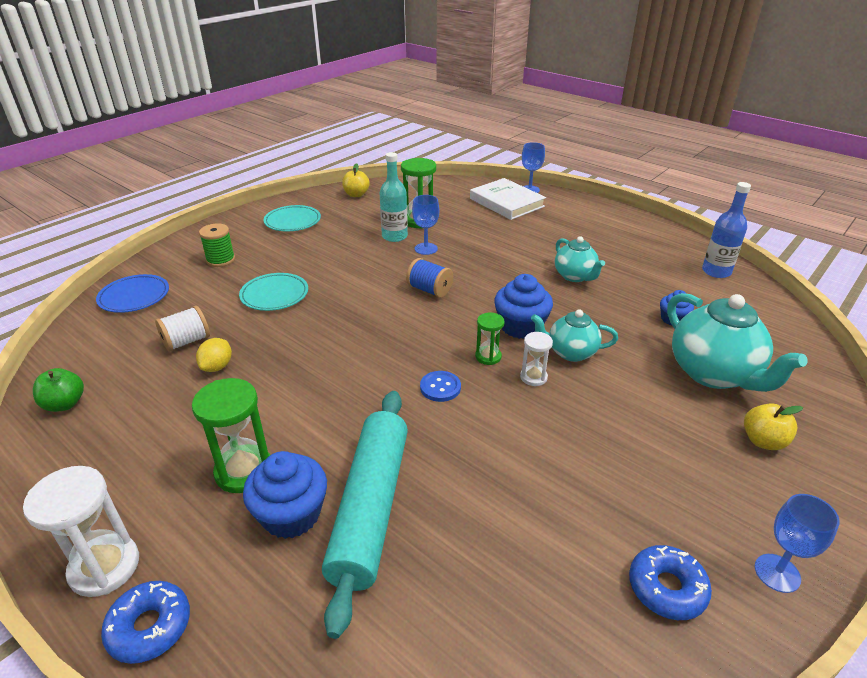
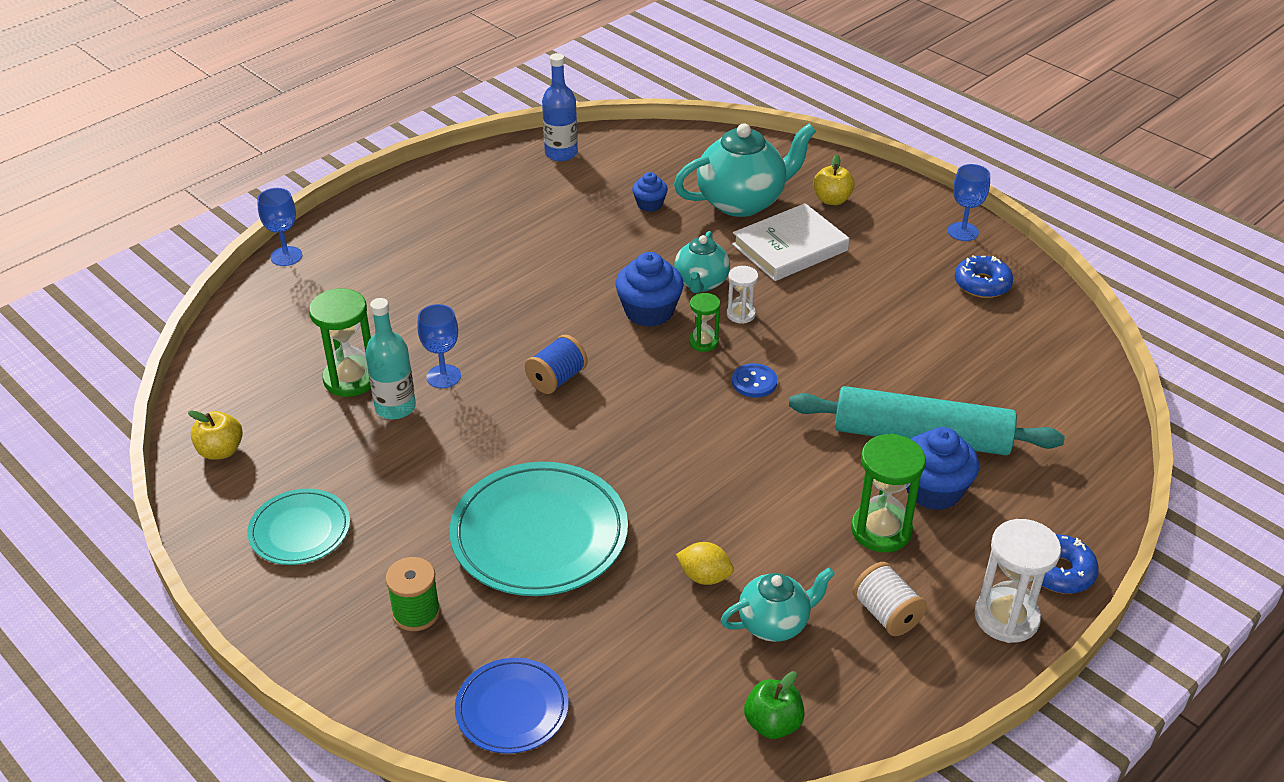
camera: 85 degrees left, 5 degrees up
white spool [155,306,210,352] -> white spool moved to [853,562,927,636]
turquoise plate [239,273,308,311] -> turquoise plate [450,462,628,596], size x1.75
white book [470,178,546,220] -> white book moved to [732,203,849,281]
turquoise teapot [555,236,605,282] -> turquoise teapot moved to [720,568,835,642]

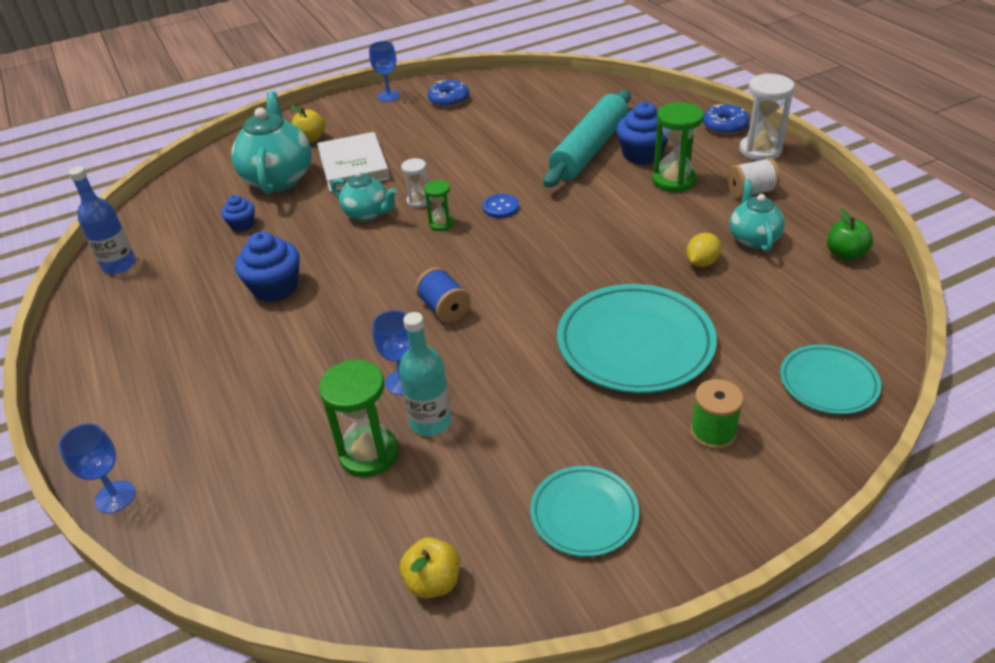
camera: 70 degrees left, 0 degrees up
blue plate [455,658,569,754] -> turquoise plate [780,344,881,414]
blue cupcake [615,252,684,327] -> blue cupcake moved to [235,232,300,302]

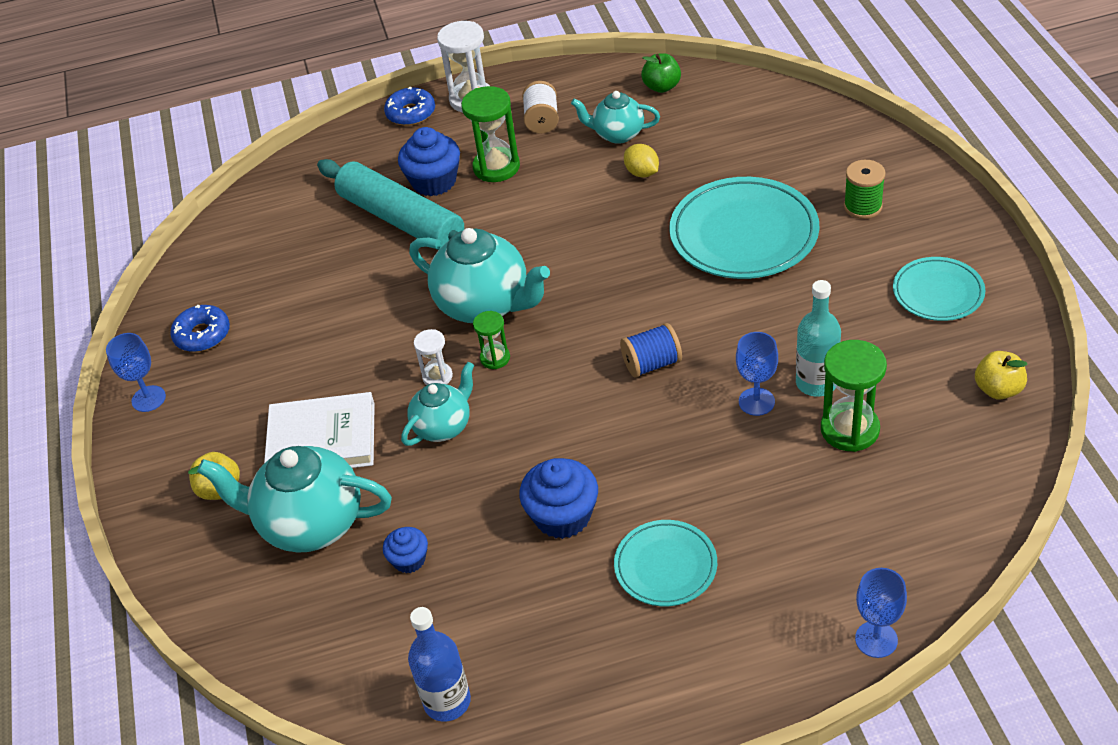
camera: 75 degrees left, 5 degrees up
blue button [483,194,519,218] -> turquoise teapot [409,228,550,323]
turquoise plate [780,344,881,414] -> turquoise plate moved to [614,520,717,606]

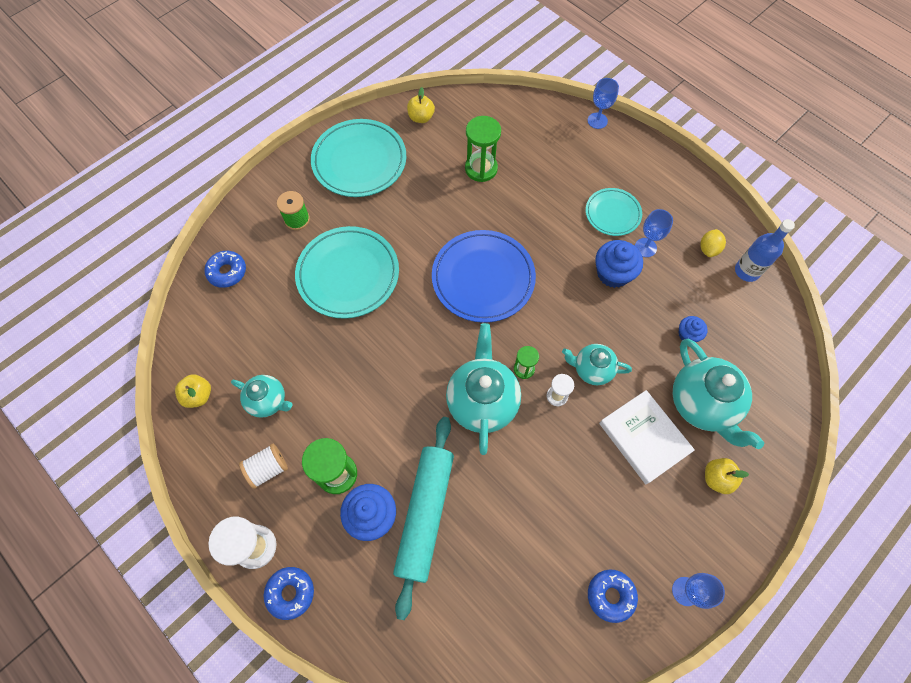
camera: 125 degrees left, 20 degrees up
turquoise teapot [571,91,660,144] -> turquoise teapot turned 45 degrees counterclockwise [231,375,293,418]
blue spool [620,323,682,377] -> blue plate [432,230,536,323]
yellow lemon [624,144,659,178] -> yellow lemon moved to [700,229,726,257]
green apple [641,53,681,93] -> yellow apple [175,374,211,408]
blue goblet [736,332,778,416] -> blue goblet moved to [635,209,673,257]
turquoise bottle [796,280,841,397] -> none
turquoise plate [893,257,985,321] -> turquoise plate [311,119,406,197], size x1.75
none -> blue donut [204,251,246,288]

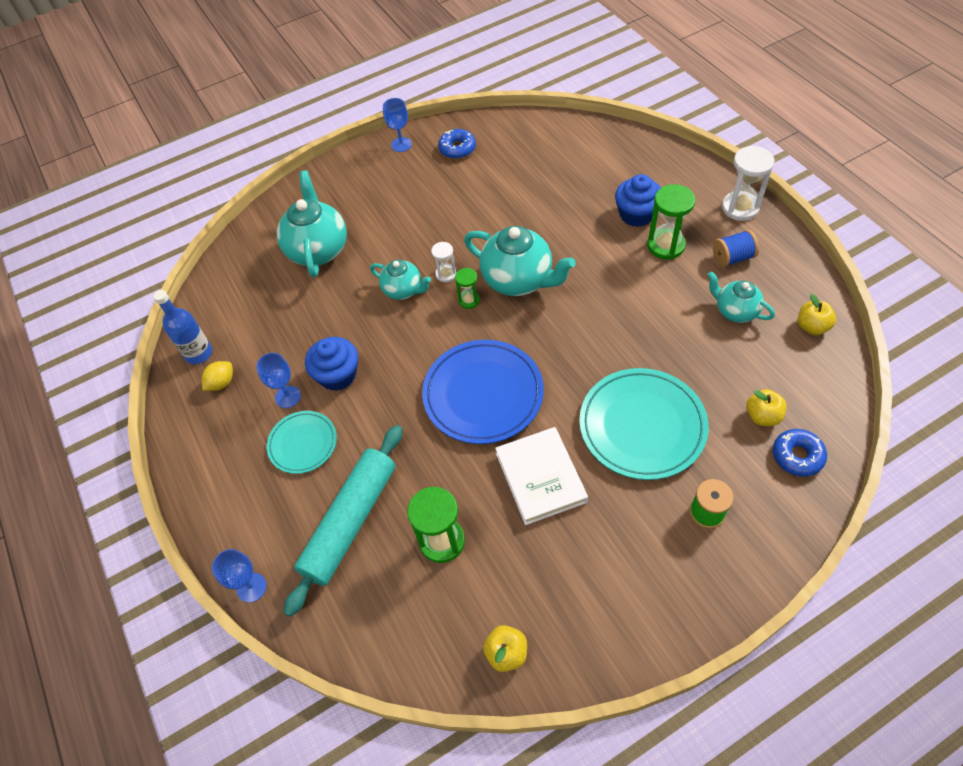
camera: 160 degrees left, 10 degrees down
white spool [239,444,288,489] -> blue spool [713,230,759,267]
blue donut [264,567,314,620] -> none
turquoise plate [311,119,406,197] -> none
turquoise rolling pin [393,417,454,620] -> turquoise rolling pin moved to [284,425,402,617]
turquoise teapot [446,323,521,455] -> turquoise teapot turned 75 degrees counterclockwise [464,226,576,296]
white book [599,390,695,485] -> white book moved to [495,427,588,525]
blue cupcake [678,316,708,342] -> none
yellow apple [705,458,749,494] -> yellow apple moved to [746,389,787,426]

